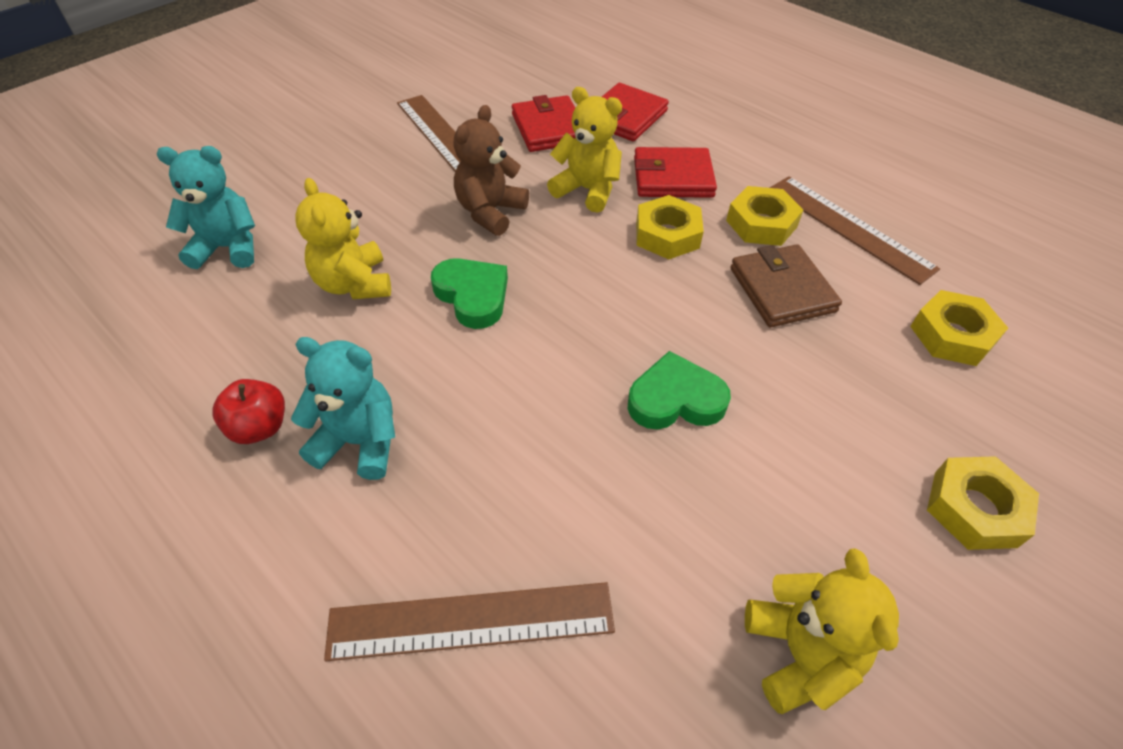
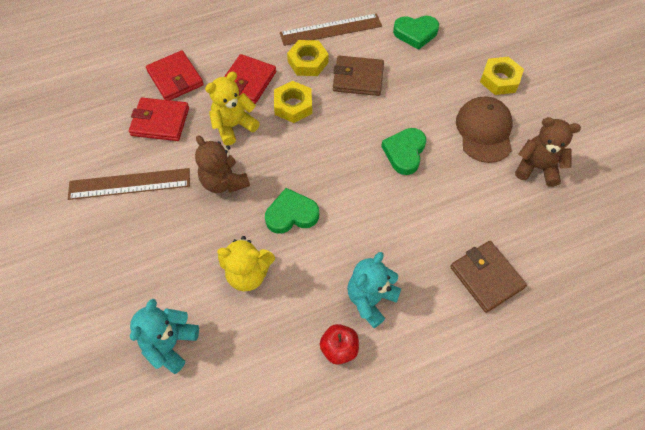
camera: 65 degrees left, 10 degrees up
brown ruler [324,582,615,661] -> brown wallet [450,241,527,313]
yellow teddy bear [745,548,899,714] -> brown teddy bear [515,117,581,187]
yellow nut [910,290,1008,366] -> green heart [393,16,439,50]
none -> brown cap [456,96,512,163]

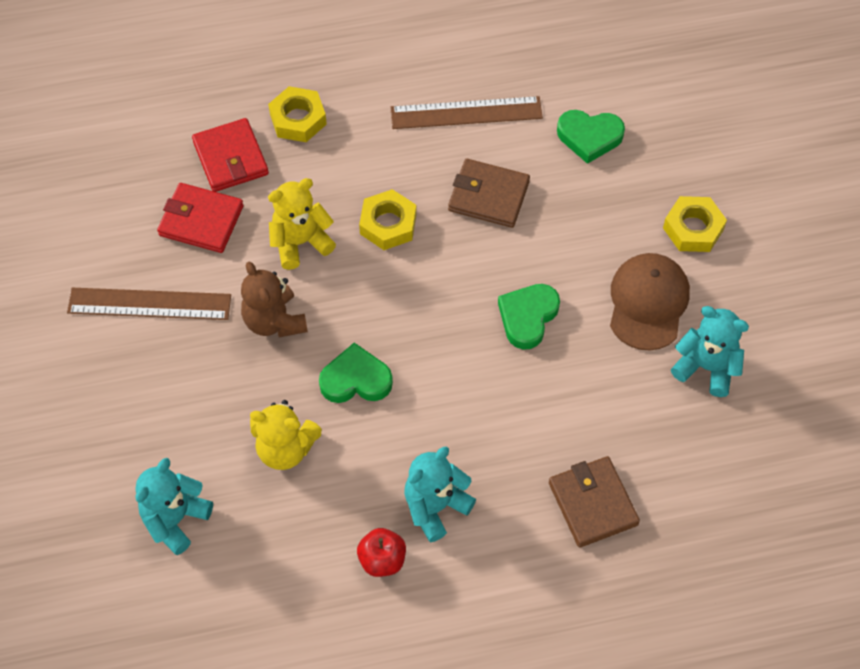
camera: 10 degrees right, 0 degrees up
red wallet [224,54,276,104] -> none
yellow nut [287,40,329,76] -> yellow nut moved to [268,86,327,142]
brown teddy bear [515,117,581,187] -> turquoise teddy bear [671,306,749,397]

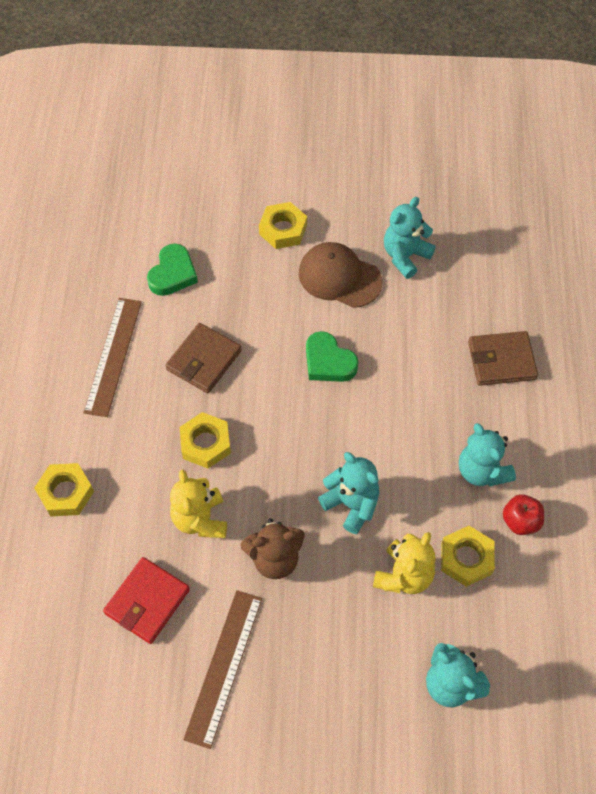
camera: 75 degrees left, 0 degrees up
red wallet [192,118,269,192] -> none
green heart [319,343,393,403] -> turquoise teddy bear [318,452,379,534]
none -> yellow nut [441,526,495,587]

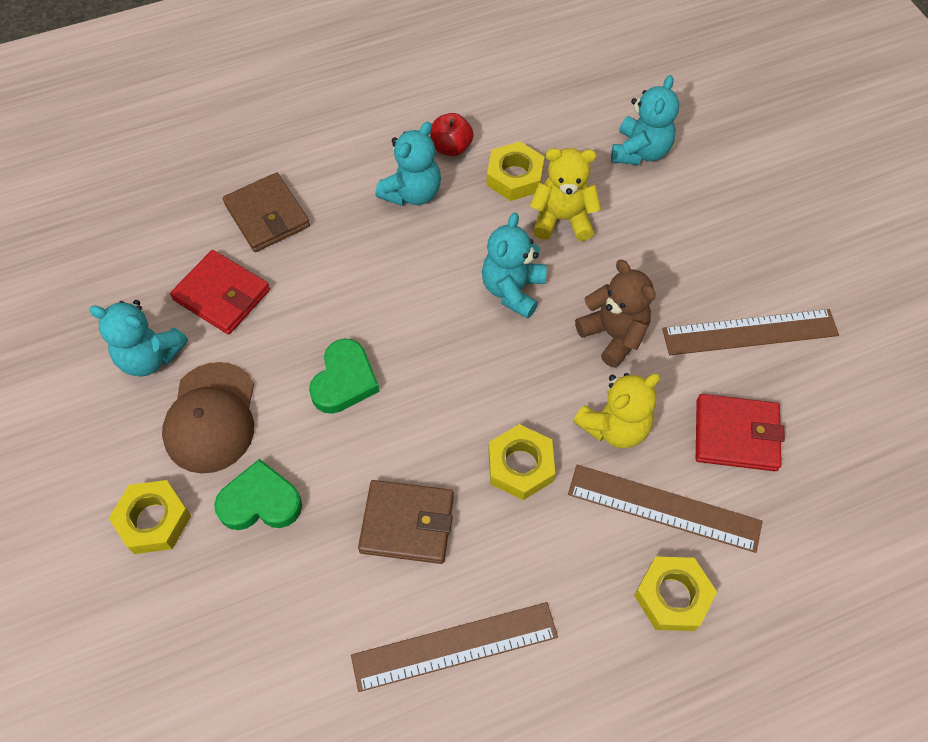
camera: 115 degrees left, 0 degrees up
green heart [147,244,198,296] -> green heart moved to [214,459,302,530]
none -> red wallet [170,250,270,335]
none -> brown ruler [568,464,763,553]

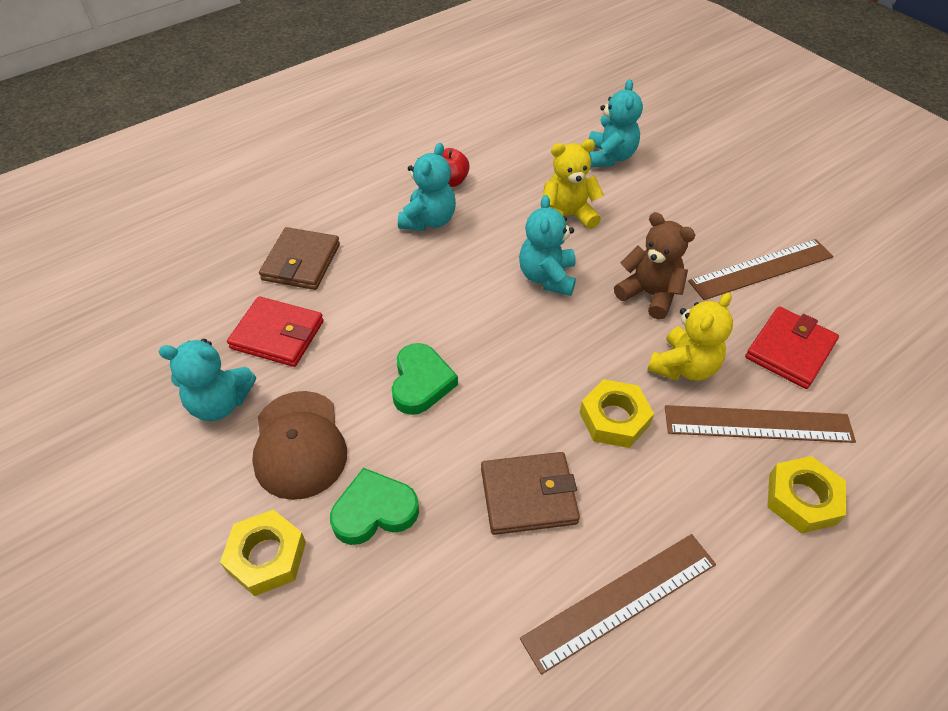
camera: 15 degrees left, 10 degrees down
brown wallet [223,172,310,252] -> brown wallet turned 60 degrees clockwise [259,227,340,290]
yellow nut [486,141,544,201] -> none
red wallet [696,394,785,471] -> red wallet turned 45 degrees counterclockwise [745,306,839,389]

